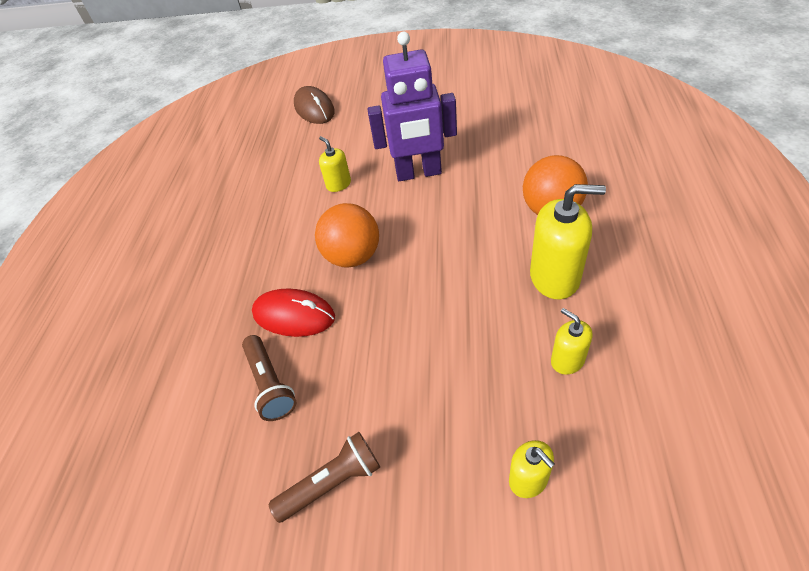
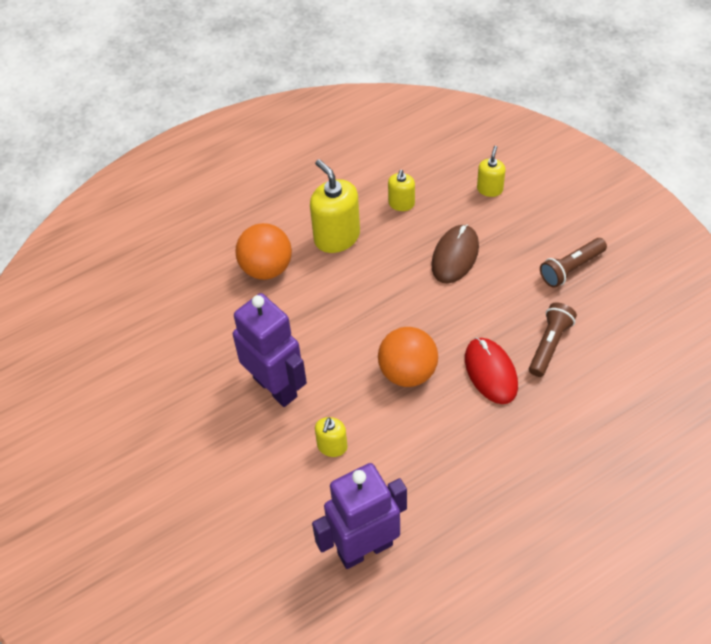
camera: 130 degrees left, 5 degrees up
brown flashlight [269,432,380,523] -> brown flashlight turned 60 degrees counterclockwise [540,238,607,288]
brown mouse [294,86,335,124] -> brown mouse moved to [431,225,479,284]
none -> purple robot [312,463,407,569]

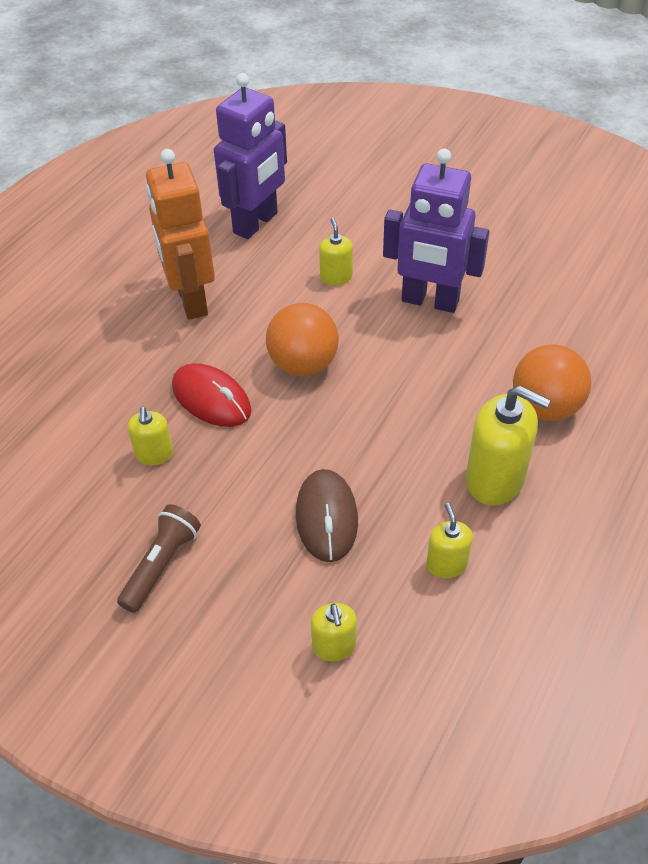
camera: 150 degrees right, 5 degrees down
brown flashlight [529,303,577,377] -> yellow soap dispenser [127,407,173,465]
none -> orange robot [146,149,215,320]

